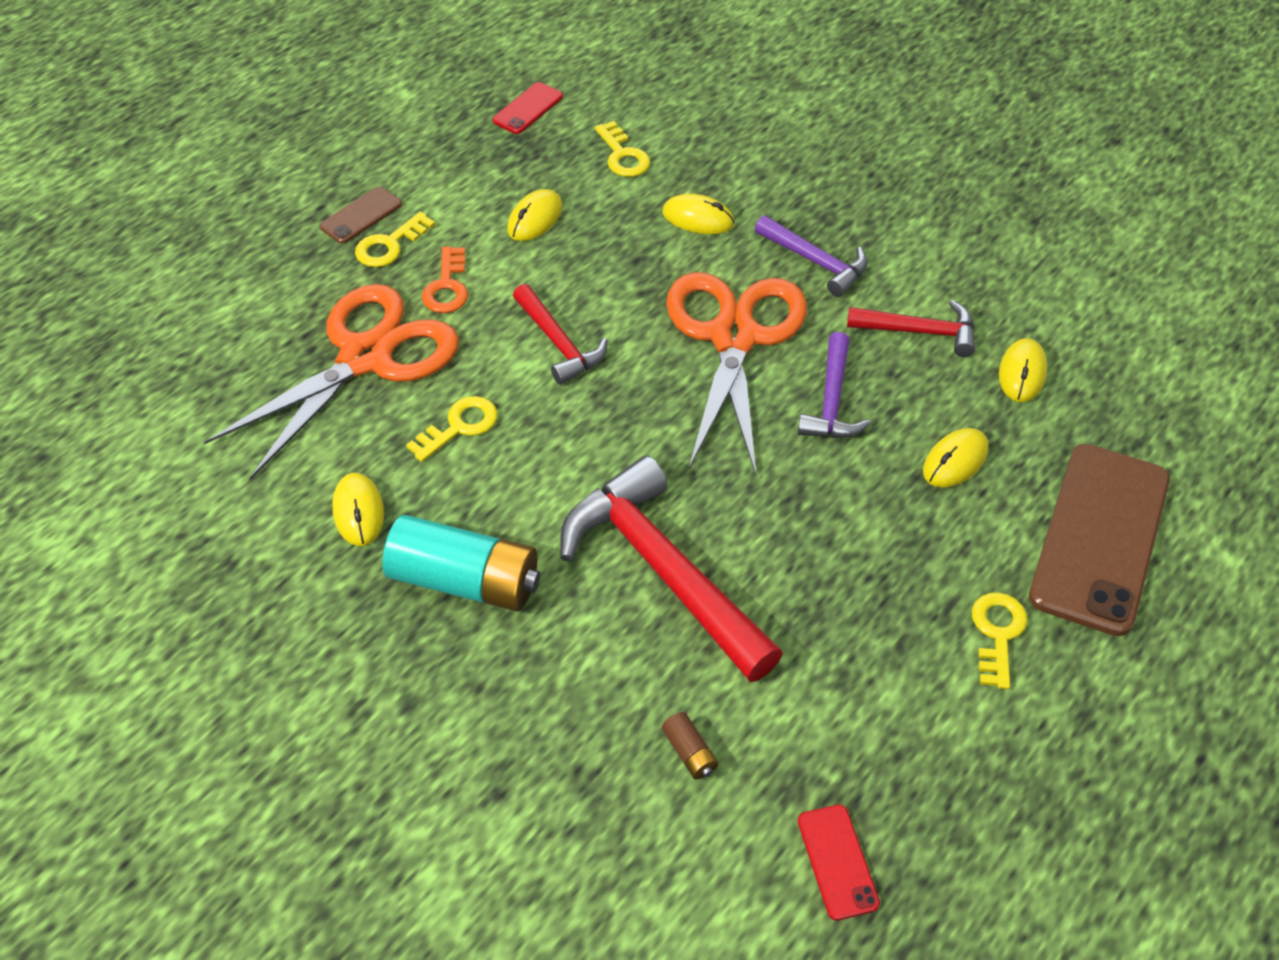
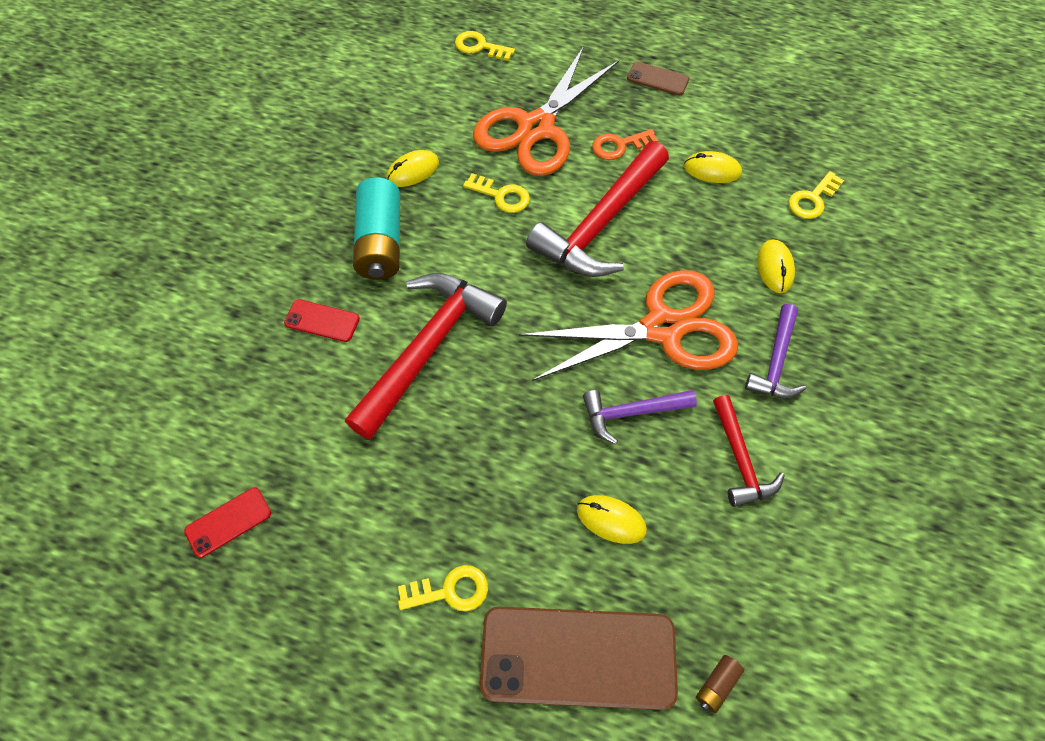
camera: 70 degrees right, 10 degrees up
orange scissors [204,284,459,480] -> orange scissors turned 105 degrees clockwise [473,46,619,176]
yellow key [355,212,435,267] -> yellow key moved to [455,31,515,61]
red phone [493,82,563,134] -> red phone moved to [284,299,360,342]
red hammer [513,284,608,385] -> red hammer [526,141,669,277], size x1.84
brown battery [662,712,718,779] -> brown battery moved to [696,655,744,713]
yellow mouse [999,338,1047,402] -> none

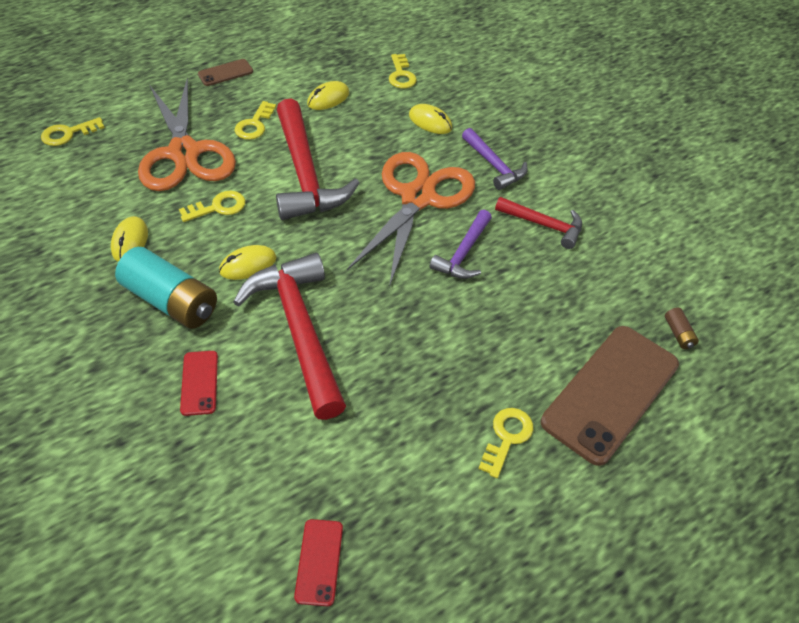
camera: 55 degrees left, 10 degrees down
red phone [284,299,360,342] -> red phone turned 60 degrees counterclockwise [180,351,218,416]
yellow mouse [577,495,647,544] -> yellow mouse moved to [219,245,277,280]
orange key [592,129,658,160] -> yellow key [235,101,276,140]

